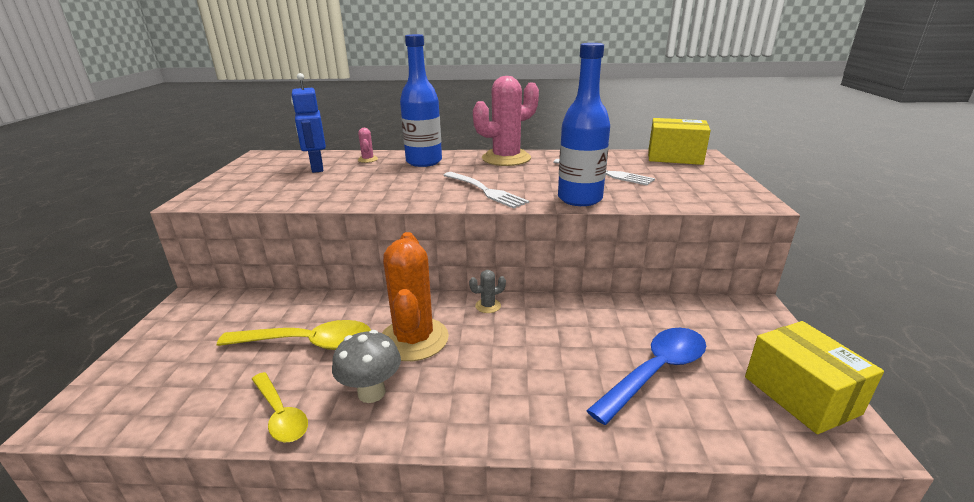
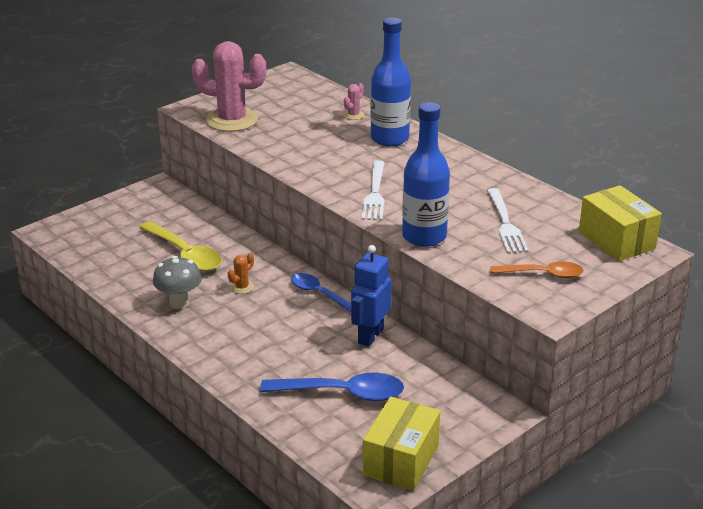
camera: 45 degrees right, 5 degrees up
yellow spoon [252,372,308,442] -> none
blue robot [291,73,326,173] -> blue robot moved to [351,245,391,347]
orange cactus [382,232,449,361] -> orange cactus [228,253,254,294], size x0.41
grey cactus [469,270,506,313] -> blue spoon [291,273,351,312]
pink cactus [473,76,539,166] -> pink cactus moved to [192,41,266,132]
none -> orange spoon [490,261,584,278]

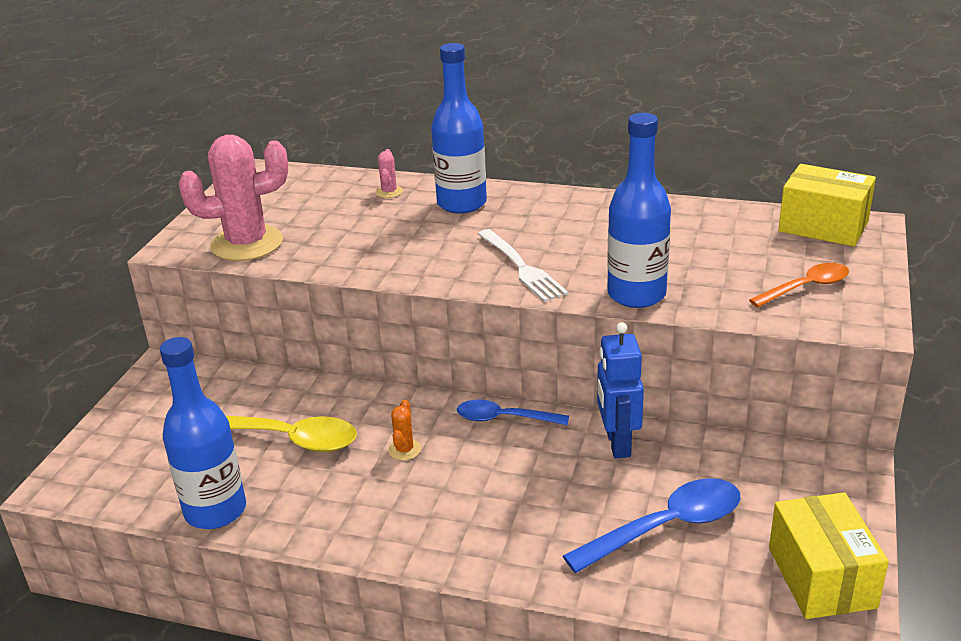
camera: 30 degrees left, 0 degrees up
grey mushroom [153,256,202,309] -> none
white fork [487,188,528,253] -> none
none -> blue bottle [160,337,246,529]

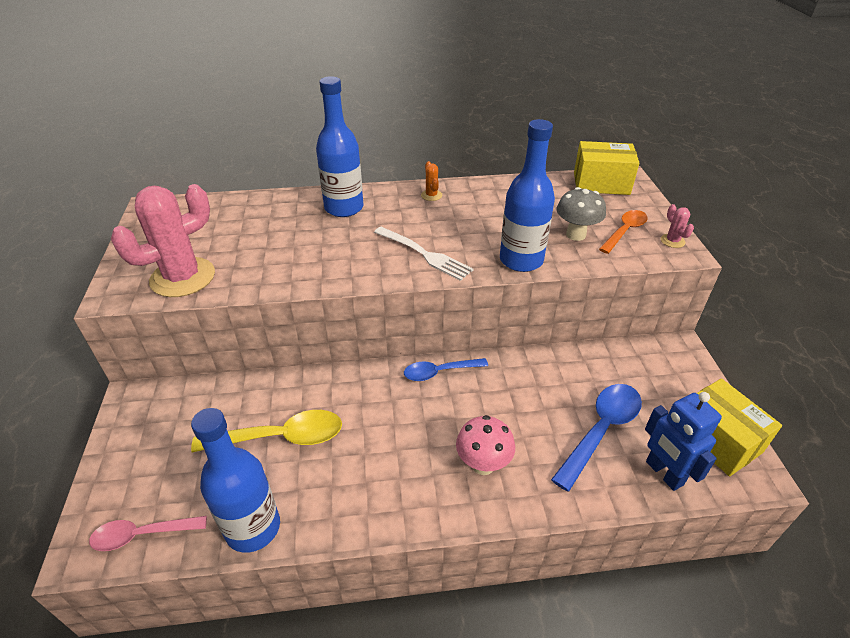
camera: 25 degrees left, 10 degrees up
pink cactus [376,149,403,198] -> pink cactus moved to [661,204,694,248]
orange cactus [388,400,421,461] -> orange cactus moved to [421,161,442,201]
blue robot [597,322,644,458] -> blue robot moved to [645,392,722,491]
none -> pink spoon [89,516,207,551]
none -> pink mushroom [456,415,515,475]
none -> grey mushroom [557,187,606,241]

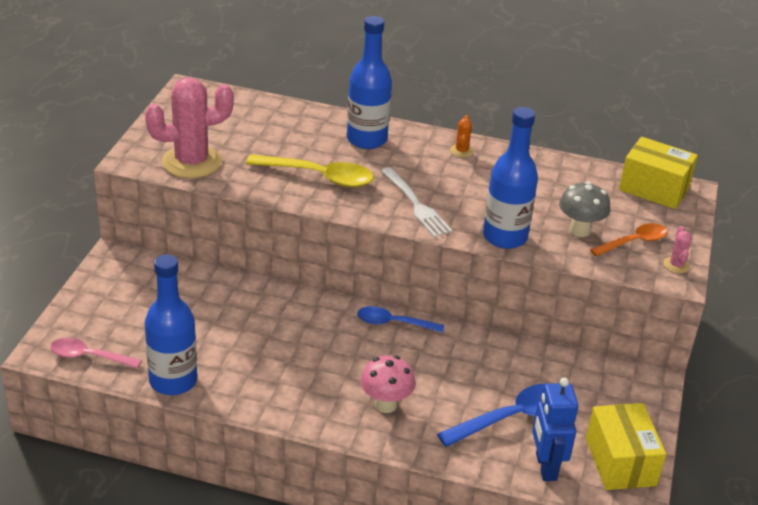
camera: 20 degrees right, 5 degrees down
yellow spoon [191,410,342,453] -> yellow spoon moved to [246,154,374,187]

